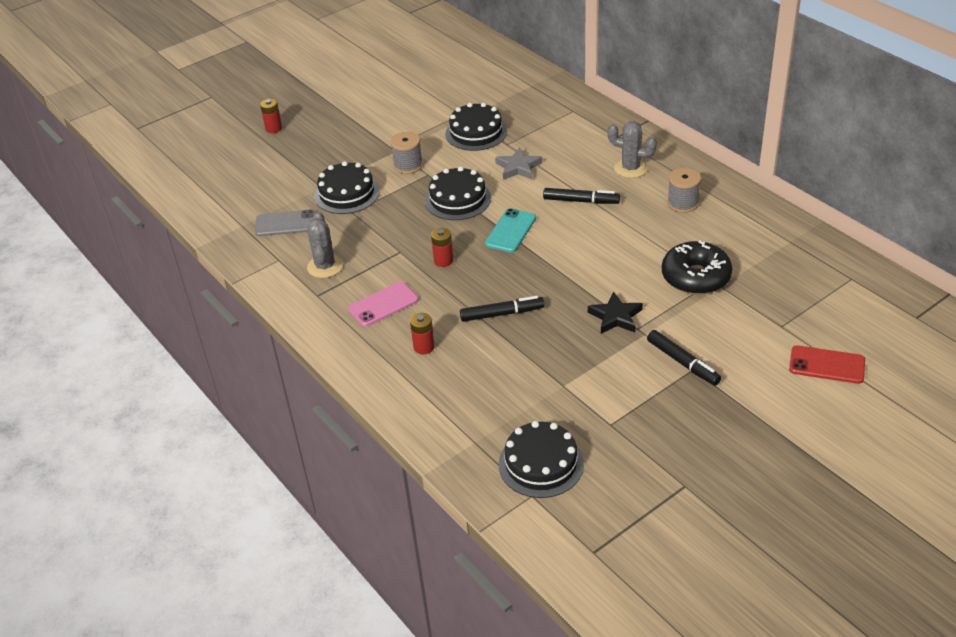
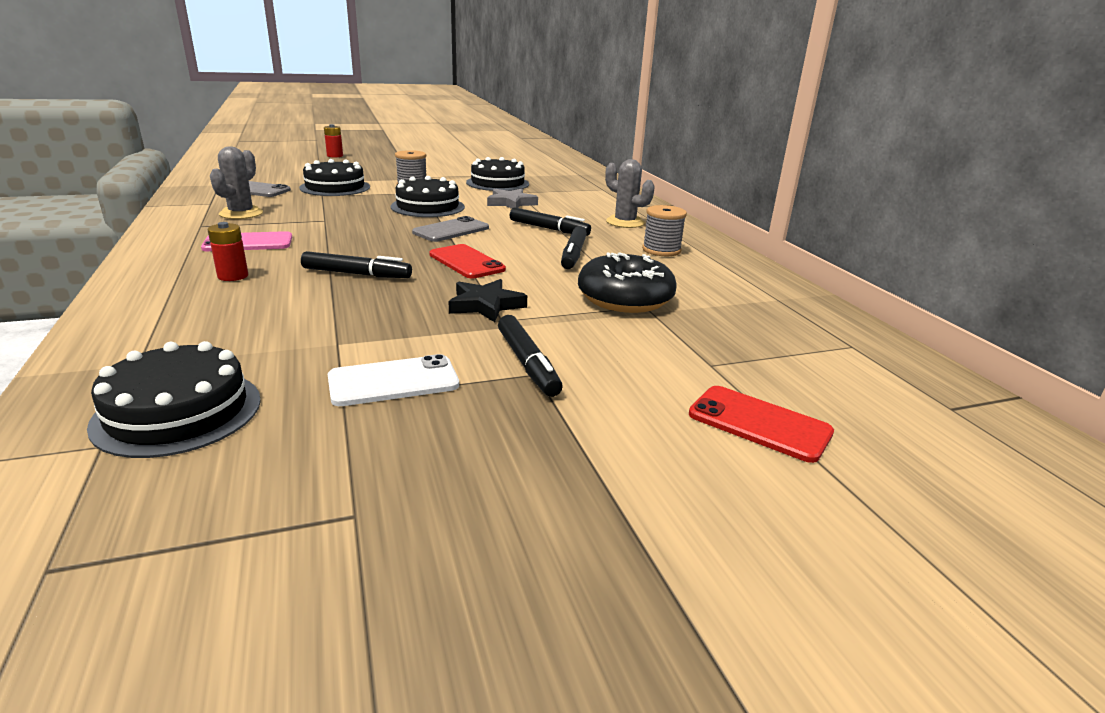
camera: 15 degrees right, 15 degrees down
red battery [431,228,454,267] -> none
turquoise phone [485,208,536,253] -> grey phone [412,216,489,242]
none -> white phone [328,354,459,406]
none -> red phone [429,244,506,278]
none -> black marker [561,226,587,269]

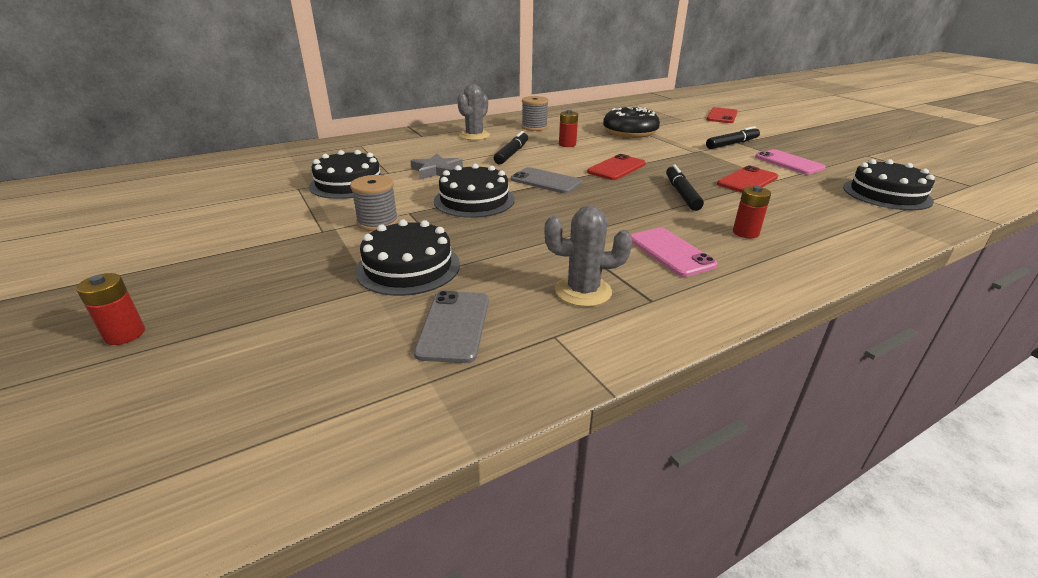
camera: 100 degrees left, 5 degrees up
white phone [328,354,459,406] -> pink phone [755,149,826,174]
black star [448,279,527,322] -> none
black marker [561,226,587,269] -> red battery [559,110,578,147]
none -> red phone [717,166,778,193]

